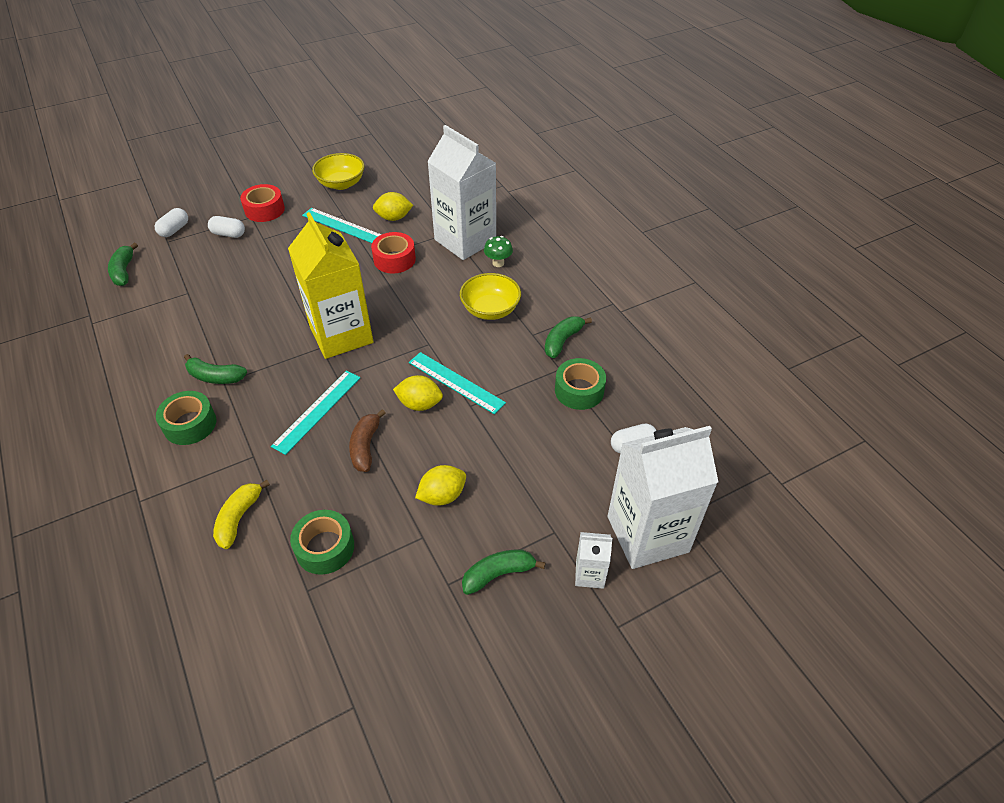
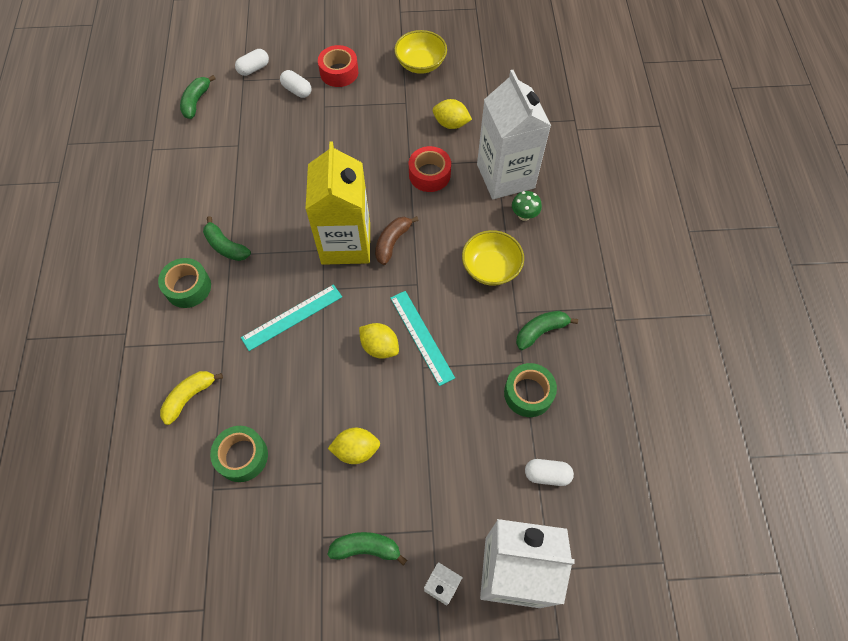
camera: 25 degrees right, 15 degrees up
turquoise ruler [302,208,381,243] -> none
brown banana [349,409,386,472] -> brown banana moved to [375,216,419,265]

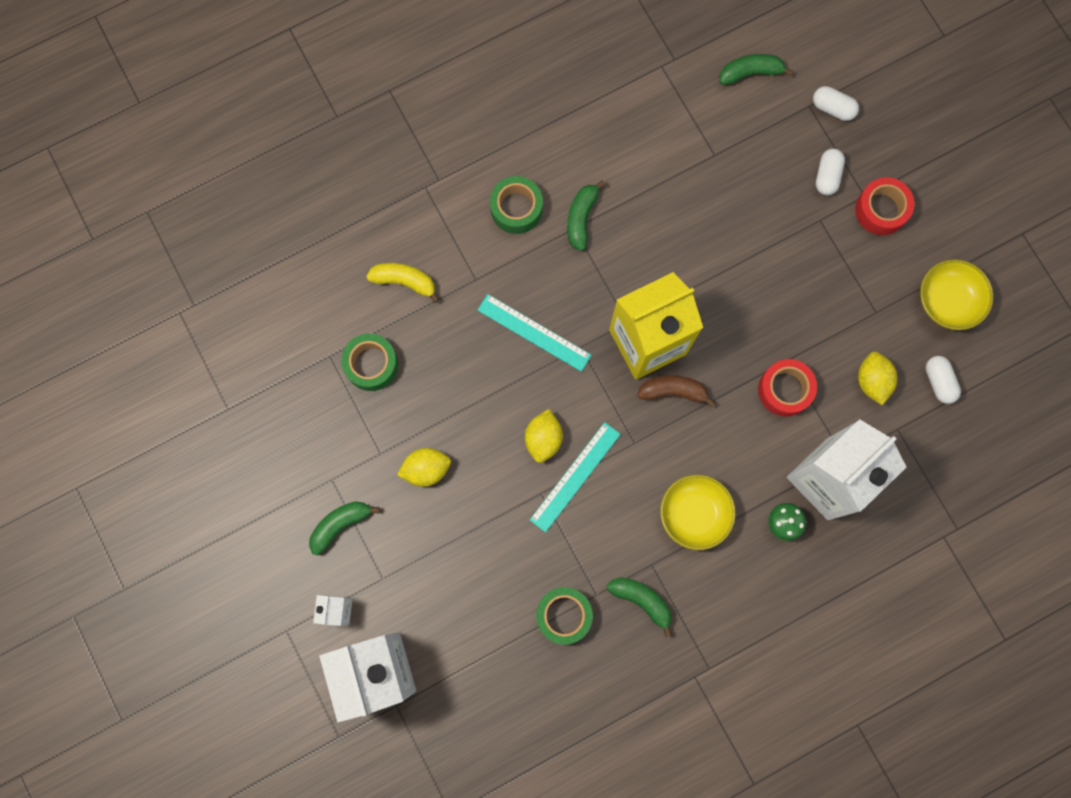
camera: 65 degrees right, 15 degrees up
green banana [327,532,407,565] -> green banana turned 105 degrees counterclockwise [309,501,380,555]
yellow lemon [328,428,380,464] -> yellow lemon turned 75 degrees counterclockwise [397,448,451,487]
white capsule [525,459,574,486] -> white capsule moved to [925,356,961,404]

